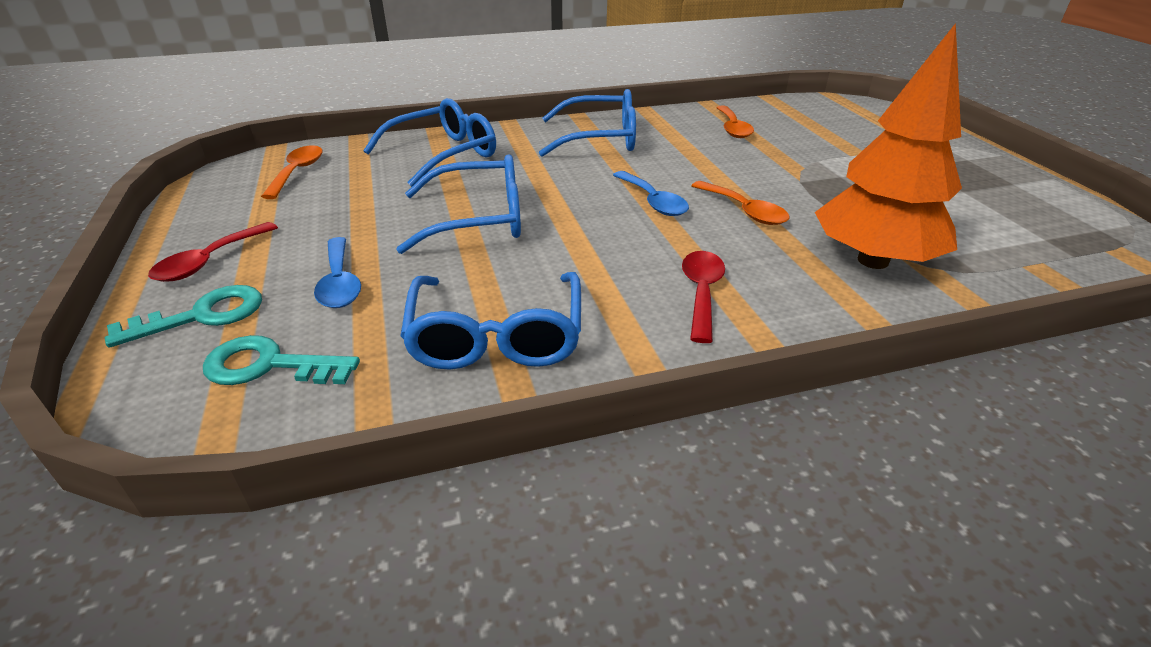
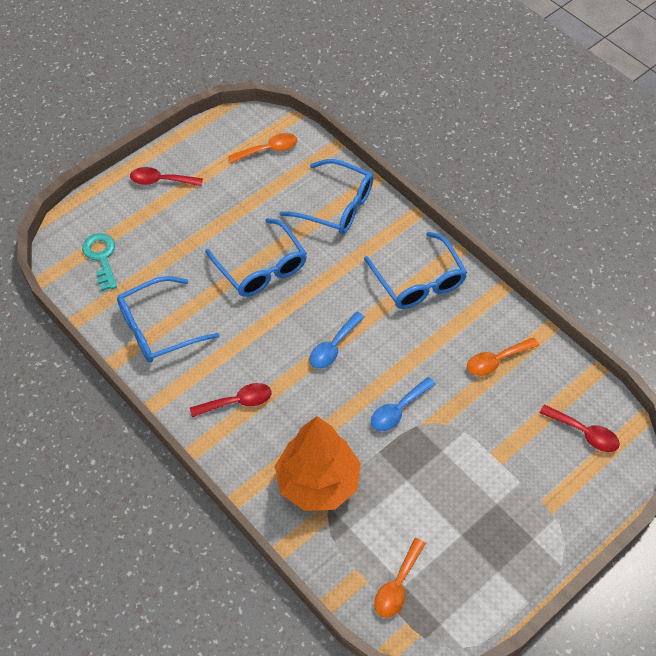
camera: 65 degrees right, 20 degrees up
turquoise key [105,285,262,348] -> none
blue spoon [314,237,361,308] -> blue spoon moved to [371,377,436,431]
orange spoon [691,181,790,225] -> orange spoon moved to [374,538,426,618]
none -> red spoon [539,404,620,452]

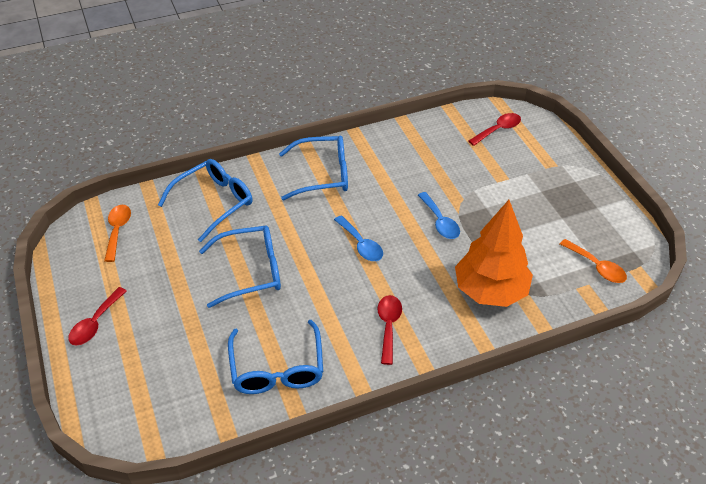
camera: 70 degrees left, 10 degrees down
turquoise key [82,233,117,291] -> none
orange spoon [467,337,539,376] -> none

